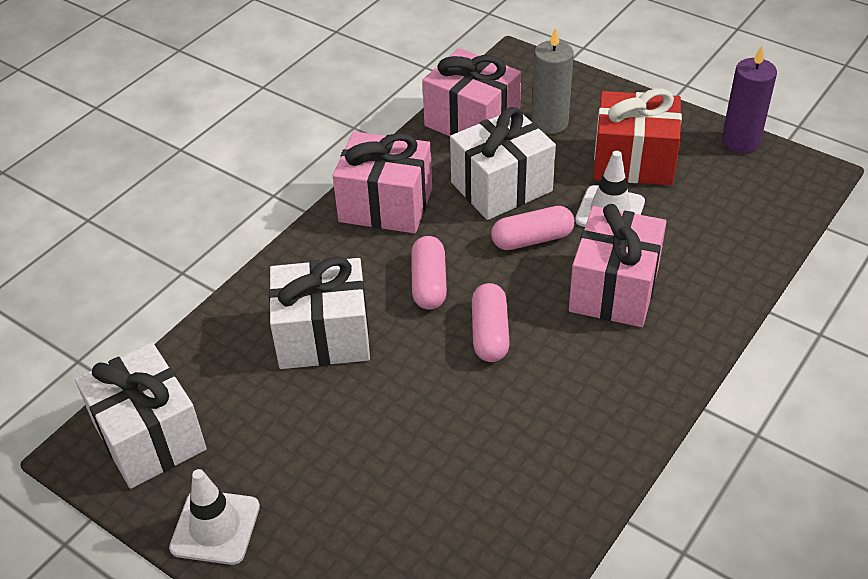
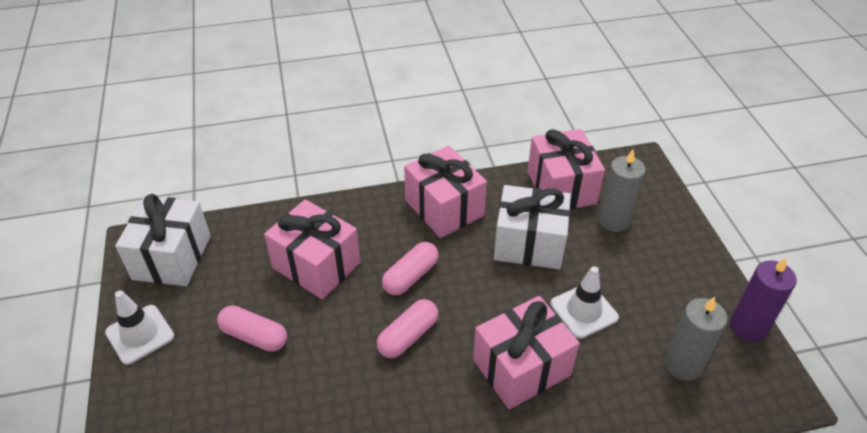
camera: 40 degrees right, 0 degrees up
white gift [269,257,370,369] -> pink gift [264,199,360,299]
pink capsule [491,206,575,250] -> pink capsule moved to [217,305,287,352]
red gift [594,88,682,185] -> none
none -> grey candle [664,297,727,381]

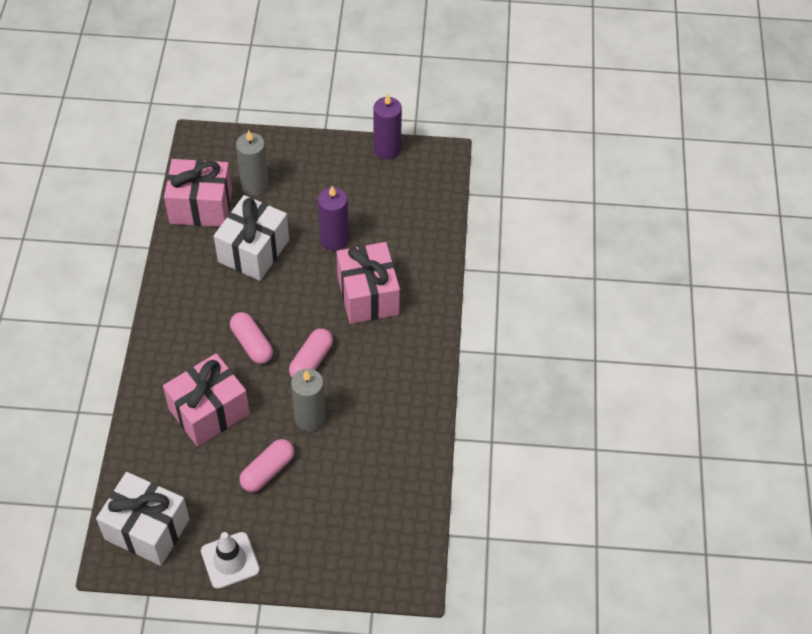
camera: 75 degrees left, 10 degrees up
pink capsule [377,299,438,358] -> pink capsule turned 60 degrees clockwise [289,328,333,377]
pink gift [404,146,487,238] -> none
white traffic cone [550,266,619,339] -> purple candle [318,186,349,251]
grey candle [664,297,727,381] -> grey candle moved to [291,368,326,432]

